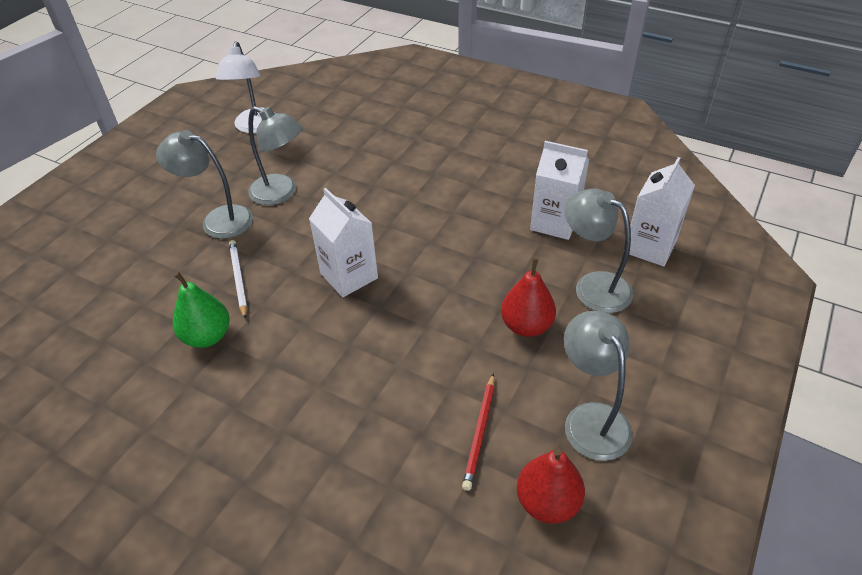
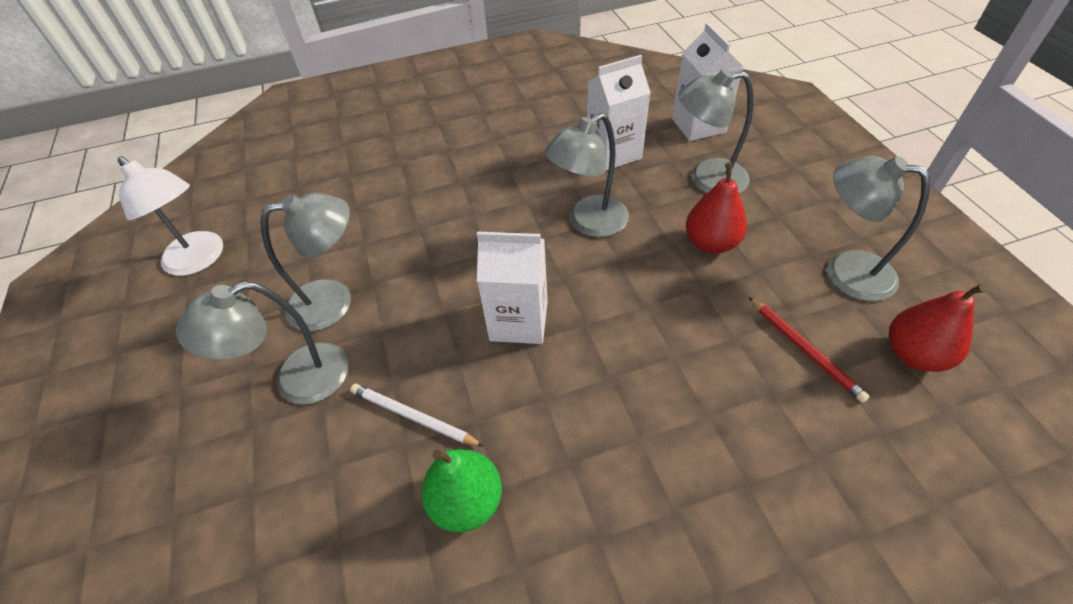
camera: 45 degrees left, 5 degrees up
none -> grey lamp [544,113,629,237]

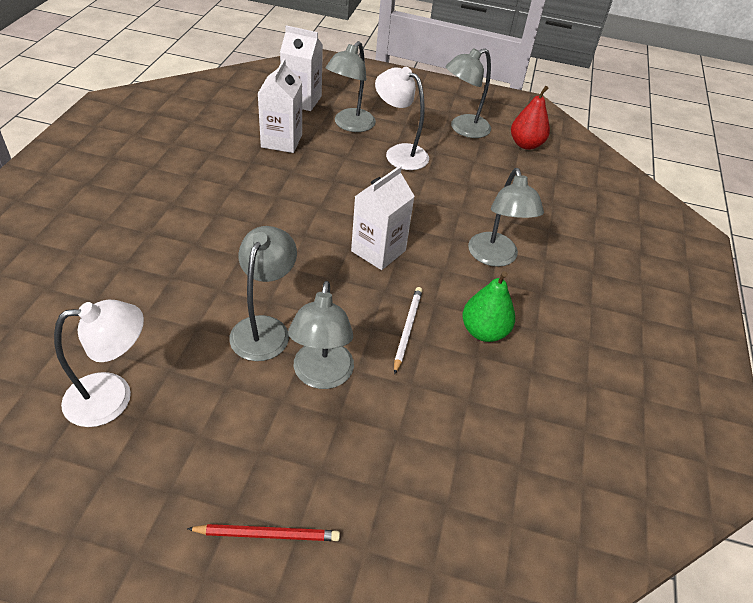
camera: 65 degrees left, 5 degrees down
white pencil [350,384,484,447] -> white pencil turned 135 degrees clockwise [394,287,423,375]
grey lamp [544,113,629,237] -> grey lamp moved to [468,168,544,267]
red pear [686,162,747,254] -> white lamp [375,67,429,170]
red pencil [749,297,870,403] -> red pencil moved to [187,524,340,541]

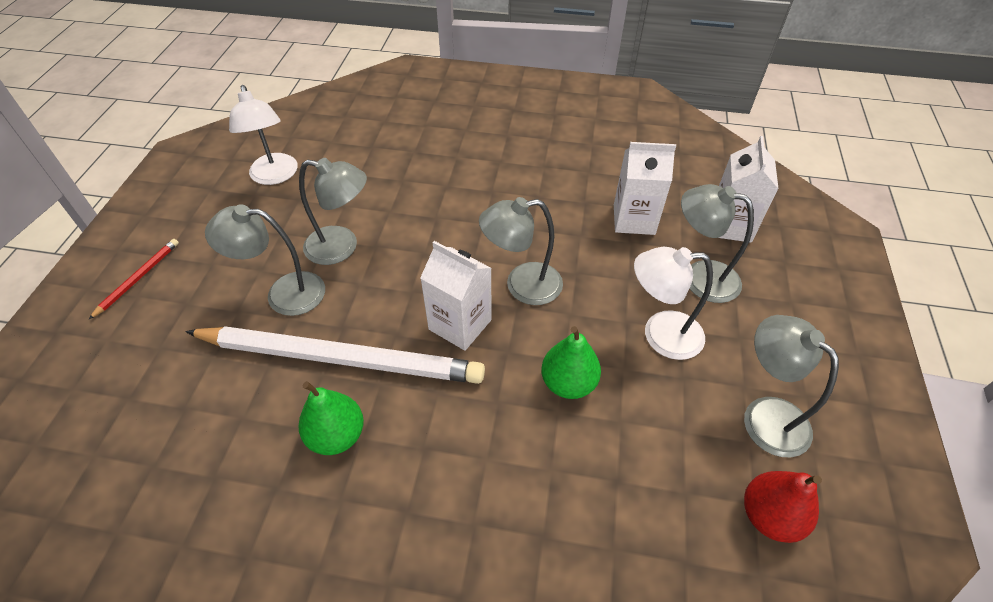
camera: 90 degrees right, 5 degrees up
red pencil [187,524,340,541] -> red pencil turned 150 degrees counterclockwise [88,239,179,320]
white lamp [375,67,429,170] -> white lamp turned 120 degrees counterclockwise [634,247,713,360]
white pencil [394,287,423,375] -> white pencil [185,326,485,384], size x2.45
grey lamp [468,168,544,267] -> grey lamp moved to [479,197,563,305]
none -> green pear [541,326,601,399]

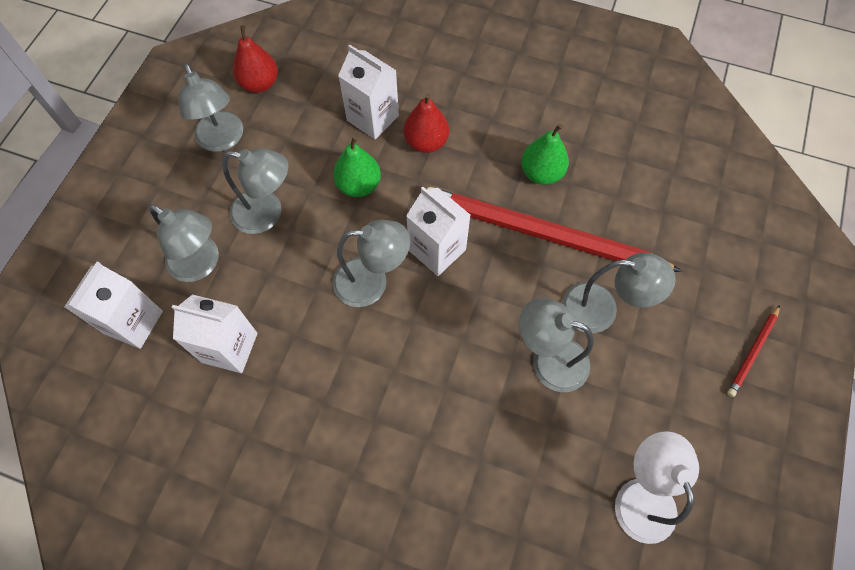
camera: 170 degrees left, 15 degrees up
white pencil [185,326,485,384] -> red pencil [426,187,683,272]
white lamp [634,247,713,360] -> grey lamp [222,148,288,234]
none -> white carton [338,45,399,139]
none -> red pear [404,93,449,153]

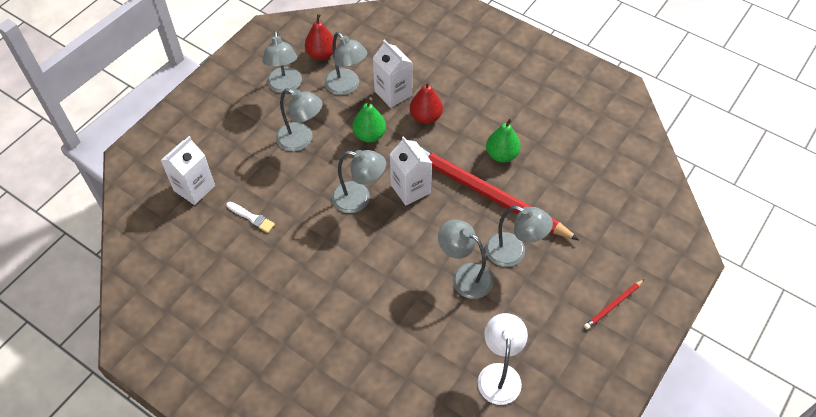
camera: 15 degrees right, 10 degrees down
grey lamp [149,204,219,282] -> grey lamp moved to [324,32,367,95]
white carton [172,294,258,373] -> white brush [226,202,275,233]

